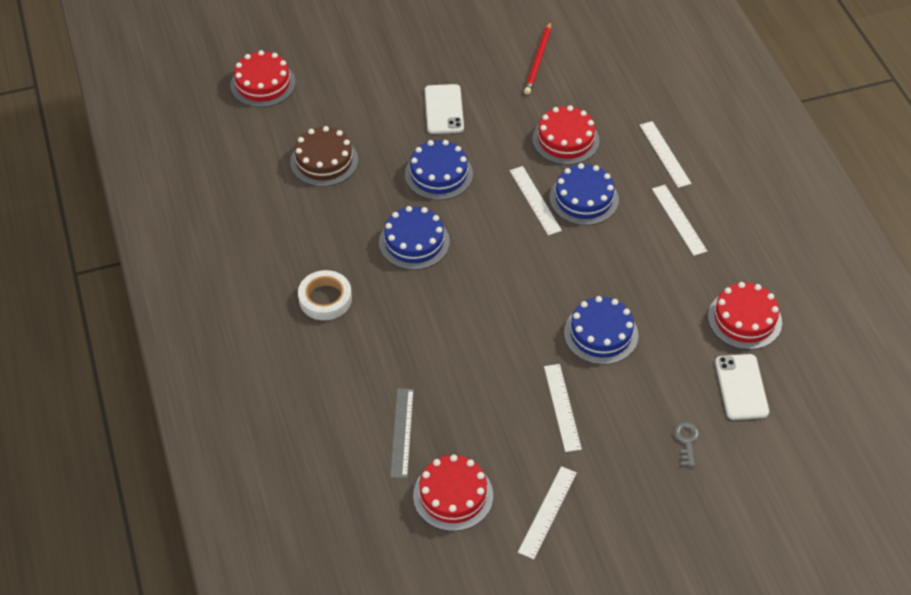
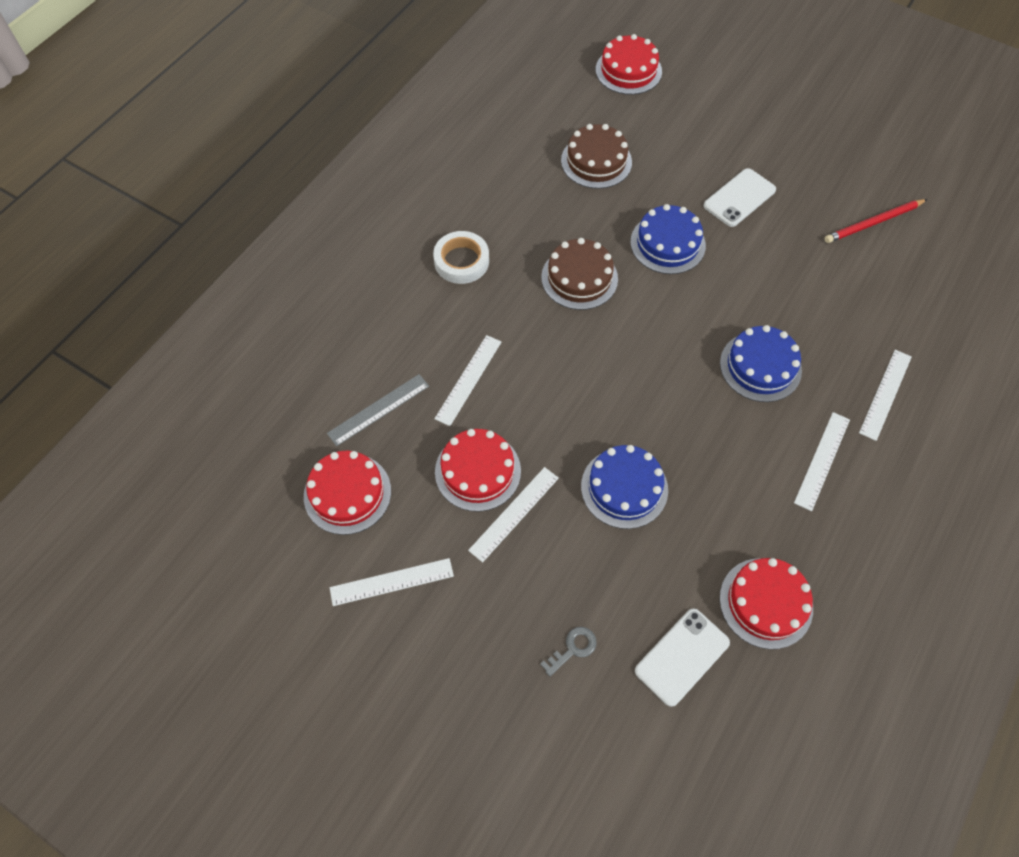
camera: 50 degrees right, 10 degrees up
blue cake [379,206,450,270] -> brown cake [541,238,618,310]
white ruler [510,166,562,235] -> white ruler moved to [434,335,501,426]
red cake [532,105,600,165] -> red cake moved to [435,429,521,512]

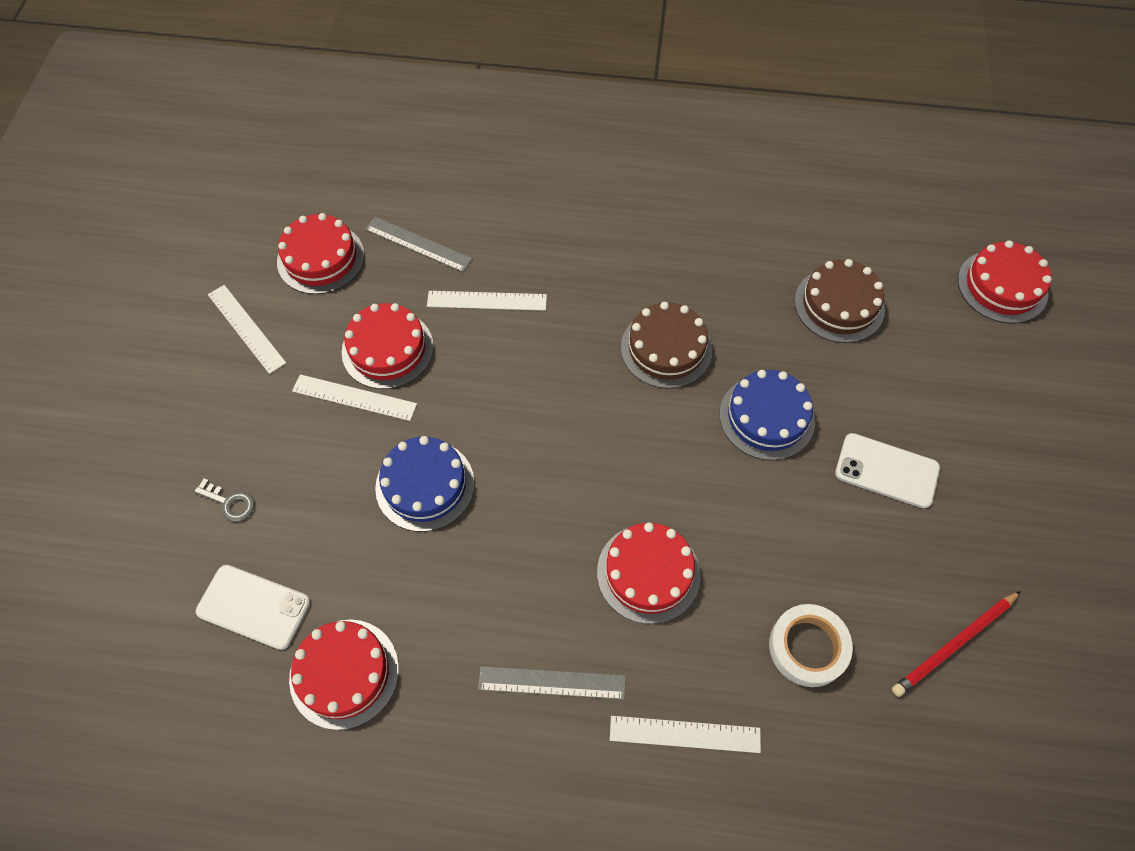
camera: 65 degrees right, 0 degrees up
white tape [433,231,489,284] -> white tape moved to [769,604,853,687]
blue cake [720,325,802,402] -> red cake [597,522,701,624]
white ruler [794,412,850,511] -> grey ruler [478,666,626,700]
red pencil [825,199,927,243] -> red pencil turned 75 degrees counterclockwise [892,591,1021,697]

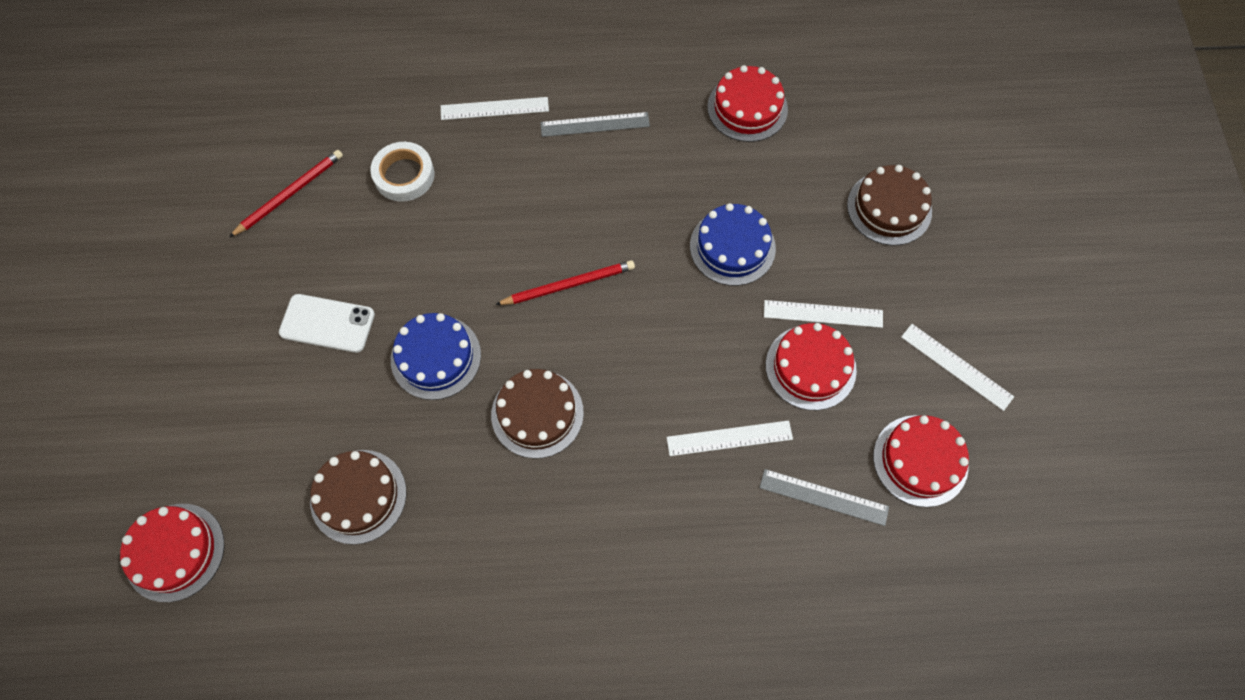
camera: 170 degrees right, 5 degrees up
grey key [194,479,255,521] -> brown cake [847,165,932,245]
white phone [196,565,311,650] -> none
red cake [597,522,701,624] -> none
none -> red pencil [495,260,635,305]

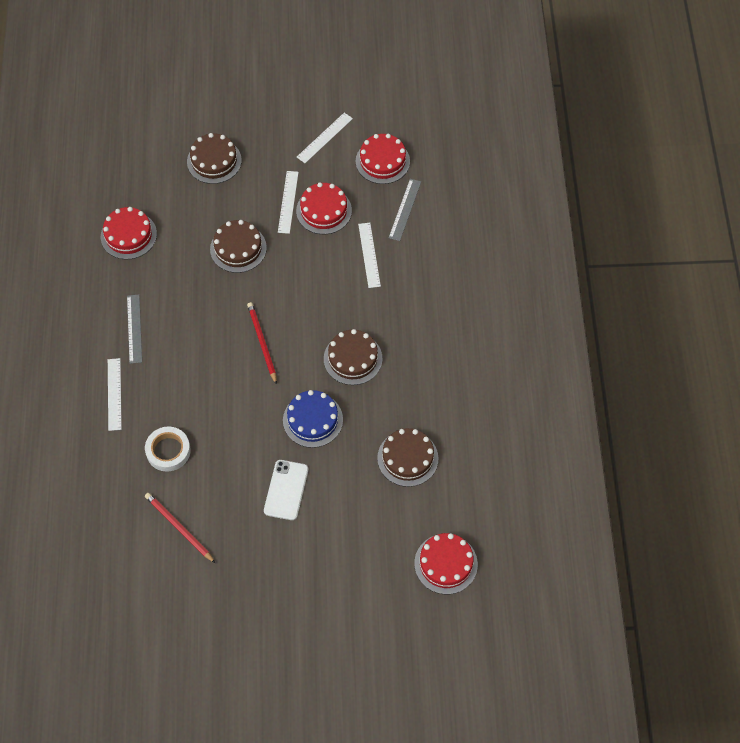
camera: 90 degrees left, 5 degrees down
blue cake [690,203,776,286] -> brown cake [210,220,267,273]

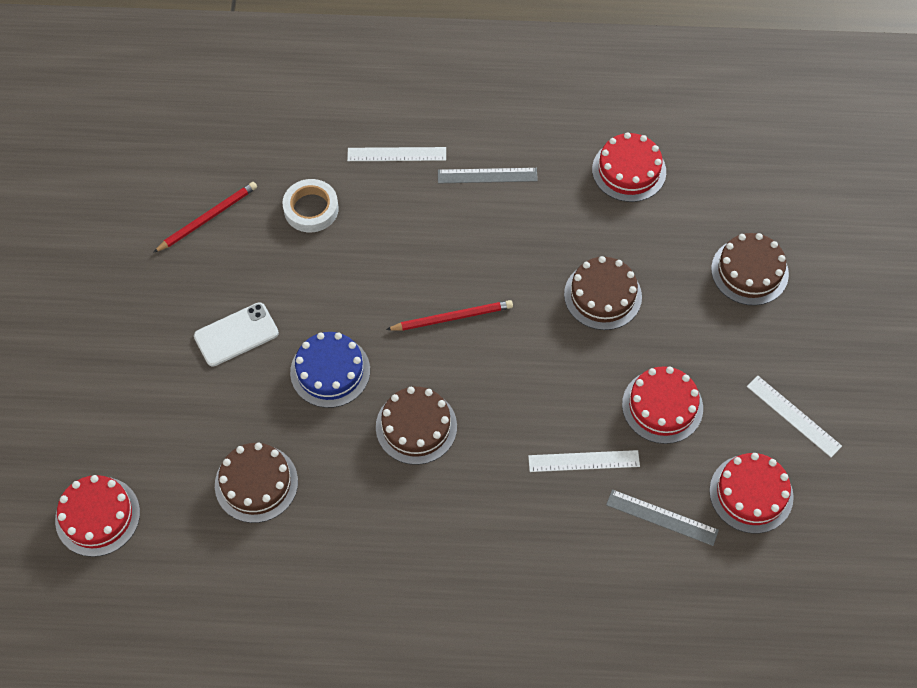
camera: 95 degrees right, 0 degrees up
white phone [264,460,309,520] -> white phone turned 45 degrees counterclockwise [194,302,279,367]
white ruler [278,171,299,234] -> none

